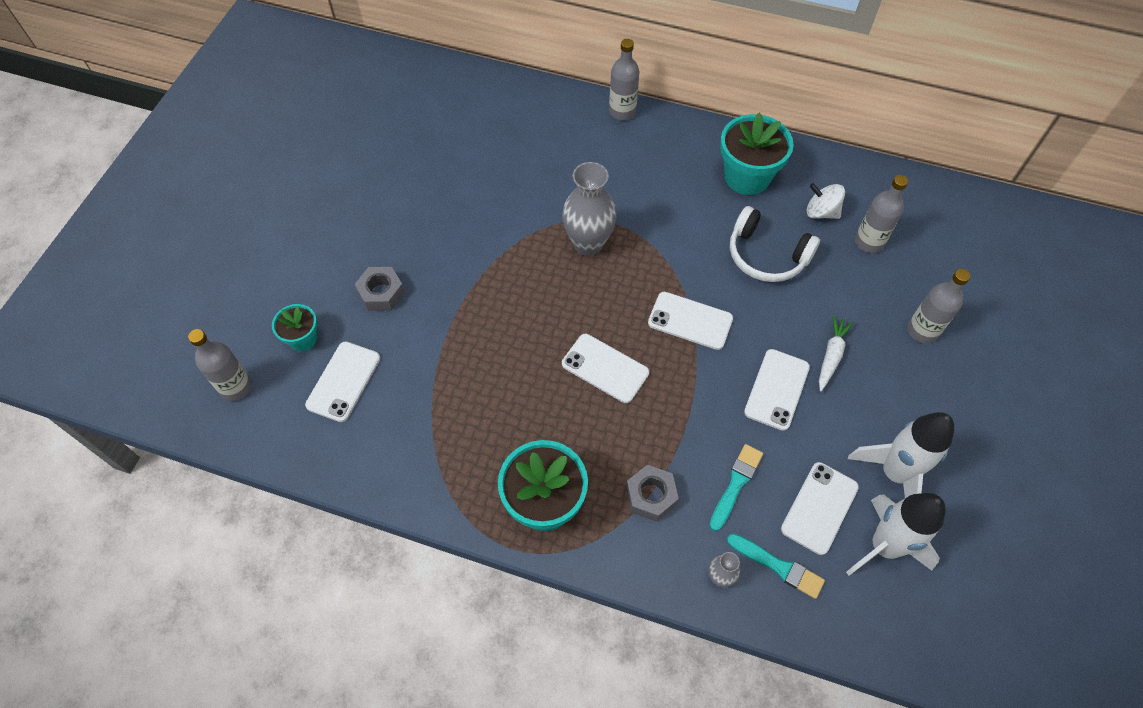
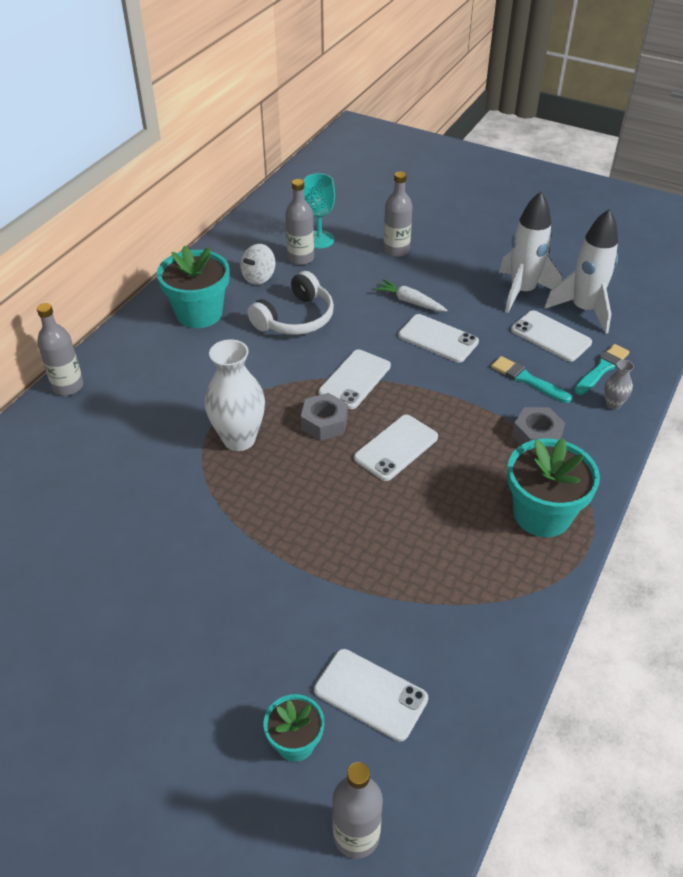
camera: 80 degrees left, 15 degrees down
grey nut [354,267,405,311] -> grey nut moved to [301,393,348,441]
grey vase [562,162,617,256] -> white vase [205,339,265,451]
none -> turquoise goblet [303,173,335,249]

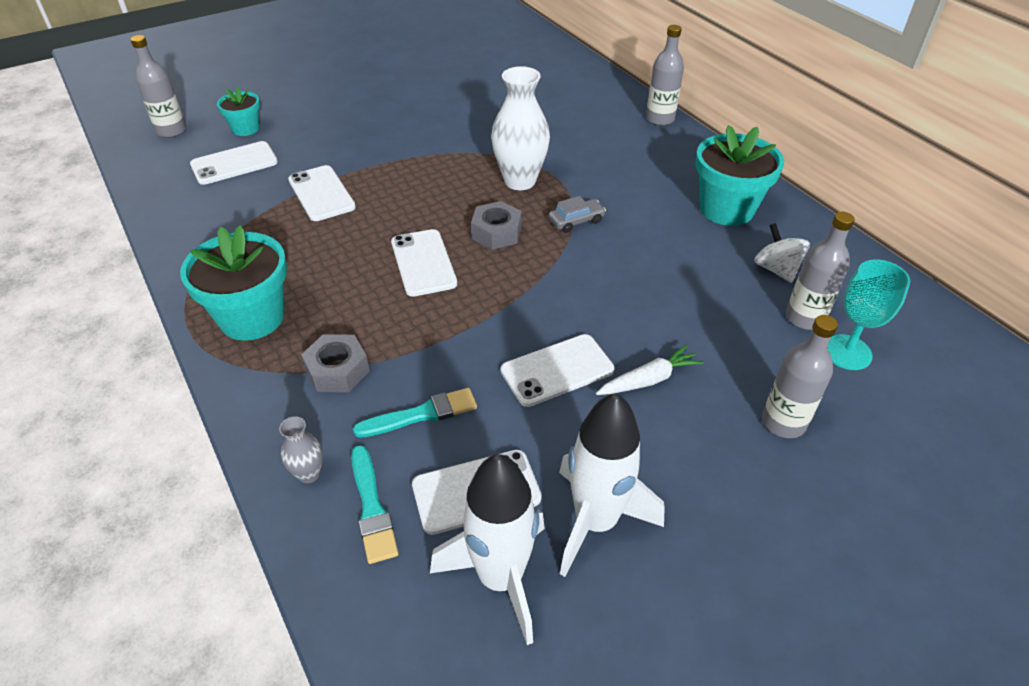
camera: 120 degrees right, 0 degrees up
white headphones [247,271,334,335] -> none
white phone [318,349,391,409] -> white phone moved to [288,165,356,221]
none -> grey car [548,196,606,233]

